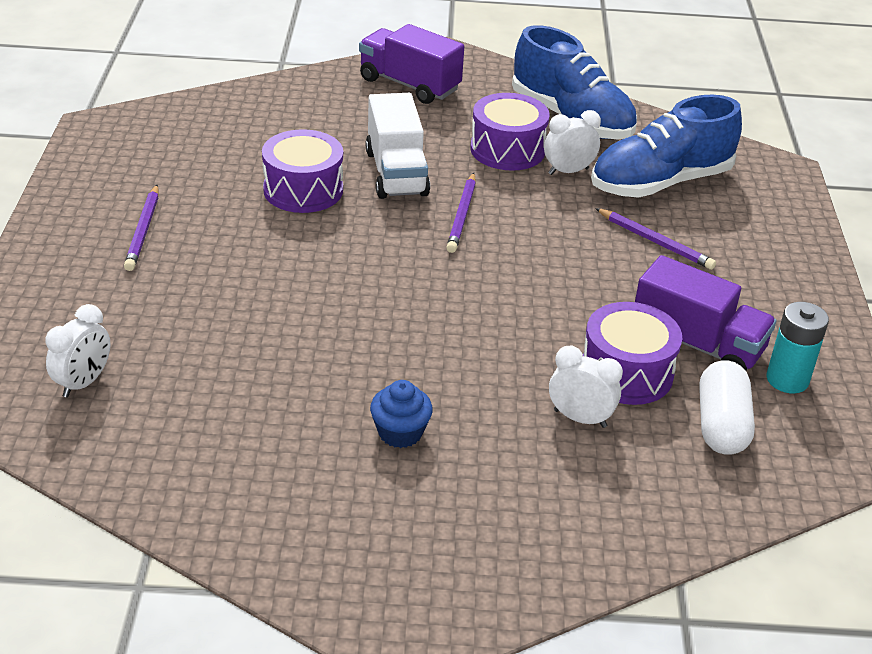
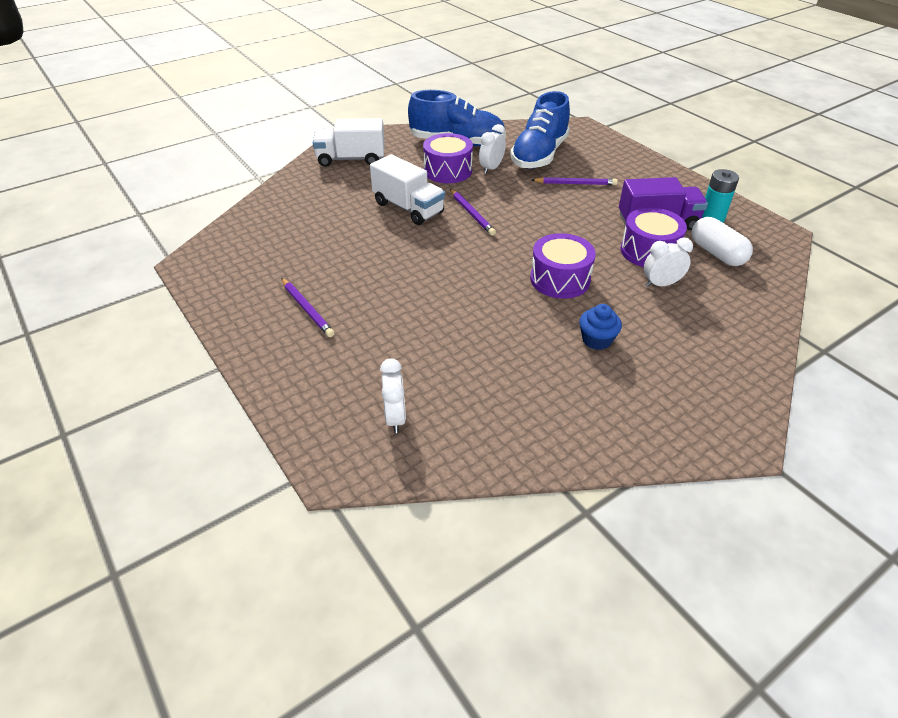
camera: 35 degrees left, 5 degrees up
purple drum [262,129,343,213] -> purple drum moved to [530,233,596,299]
purple truck [359,24,464,104] -> white truck [313,118,385,167]

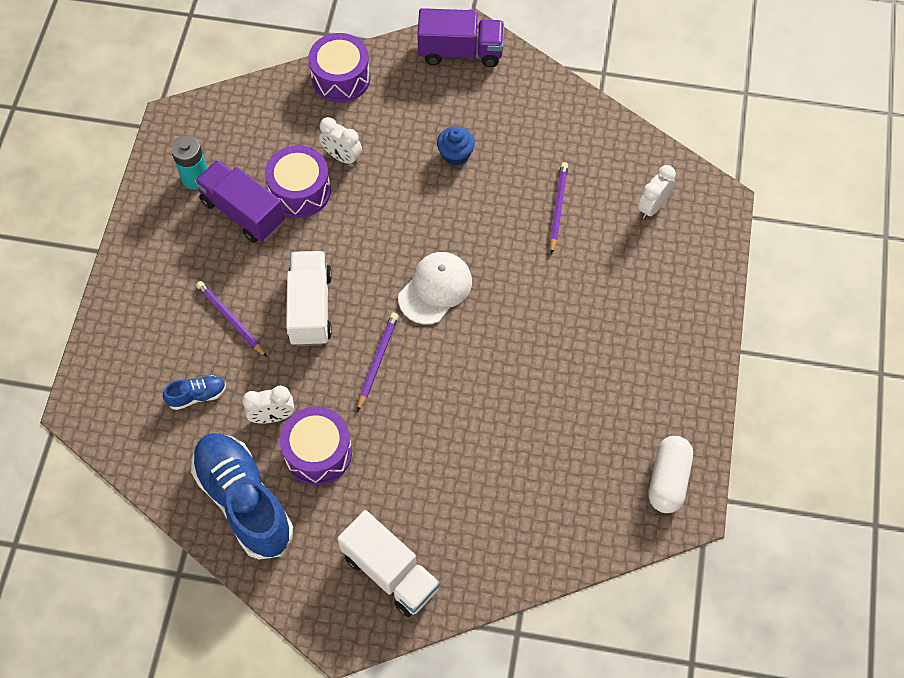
camera: 135 degrees left, 20 degrees up
purple pencil [281,278,335,337] -> purple pencil moved to [550,162,568,254]
white truck [370,154,445,225] -> white truck moved to [286,251,332,346]
blue shoe [510,91,570,169] -> blue shoe [163,375,226,410], size x0.43
purple drum [530,233,596,299] -> purple drum moved to [308,33,370,102]
white capsule [692,217,753,266] -> white capsule moved to [649,436,693,513]
none -> white cap [398,252,472,324]
none -> purple truck [417,8,504,67]

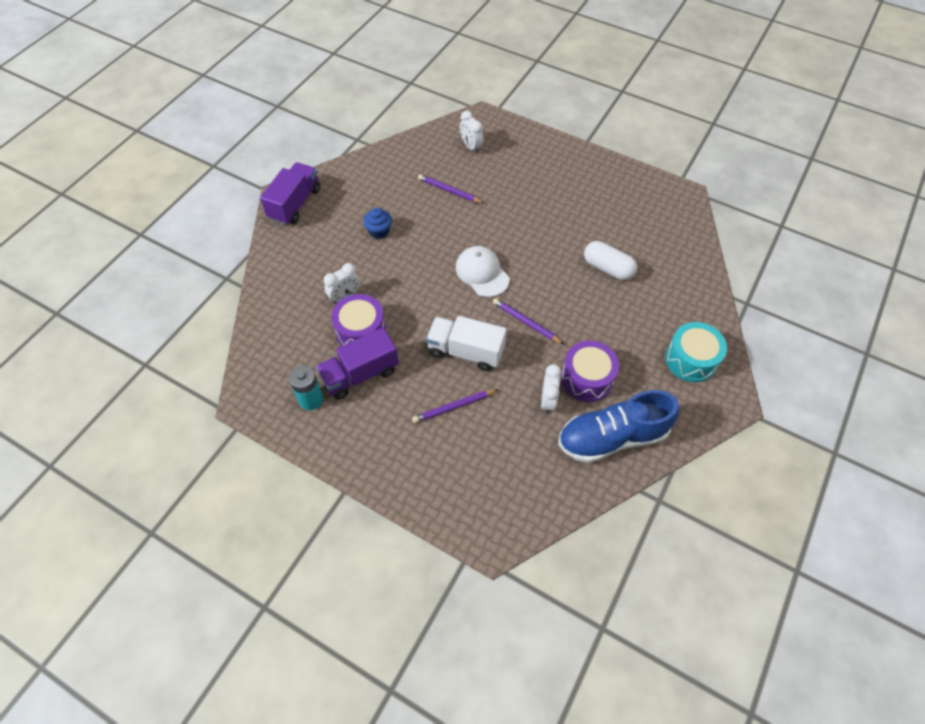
camera: 70 degrees left, 5 degrees down
blue shoe [163,375,226,410] -> none
purple drum [308,33,370,102] -> none
white truck [337,510,440,617] -> turquoise drum [665,322,727,382]
white capsule [649,436,693,513] -> white capsule moved to [584,241,637,280]

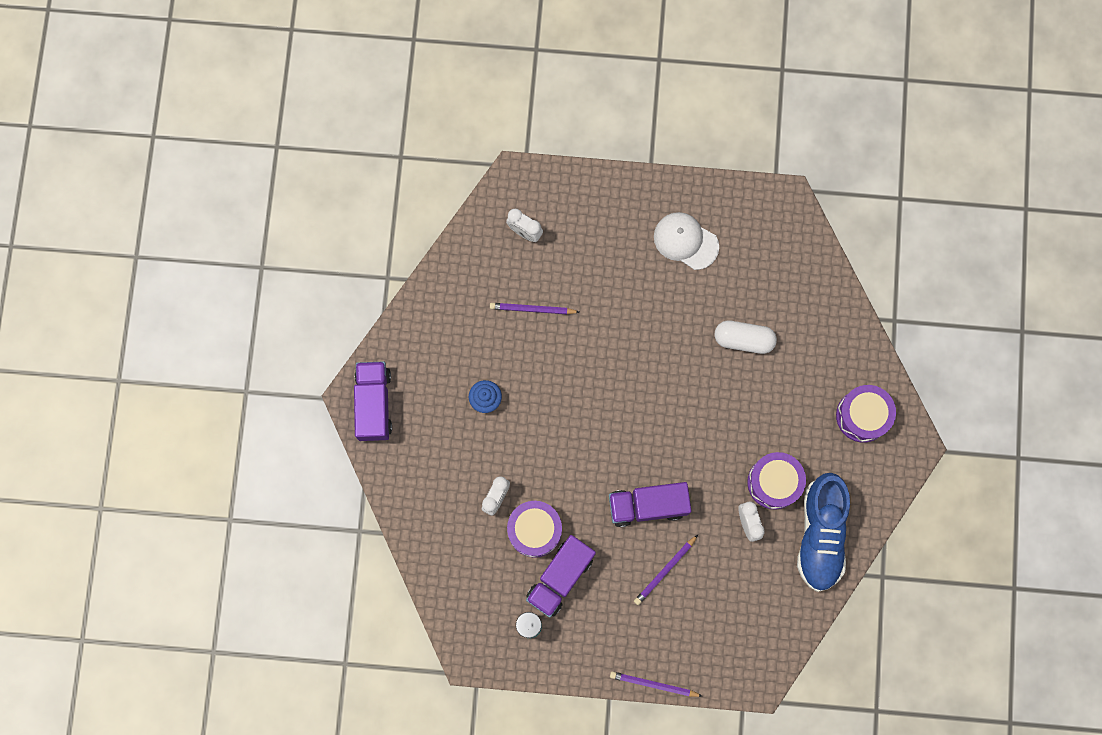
camera: 25 degrees left, 20 degrees up
white truck [426,316,507,371] -> purple truck [609,482,691,527]
white cap [456,246,510,297] -> white cap moved to [654,212,719,270]
purple pencil [493,298,564,344] -> purple pencil moved to [610,671,702,697]
blue shoe [558,390,679,463] -> blue shoe turned 45 degrees counterclockwise [797,473,850,592]
turquoise drum [665,322,727,382] -> purple drum [836,385,896,443]

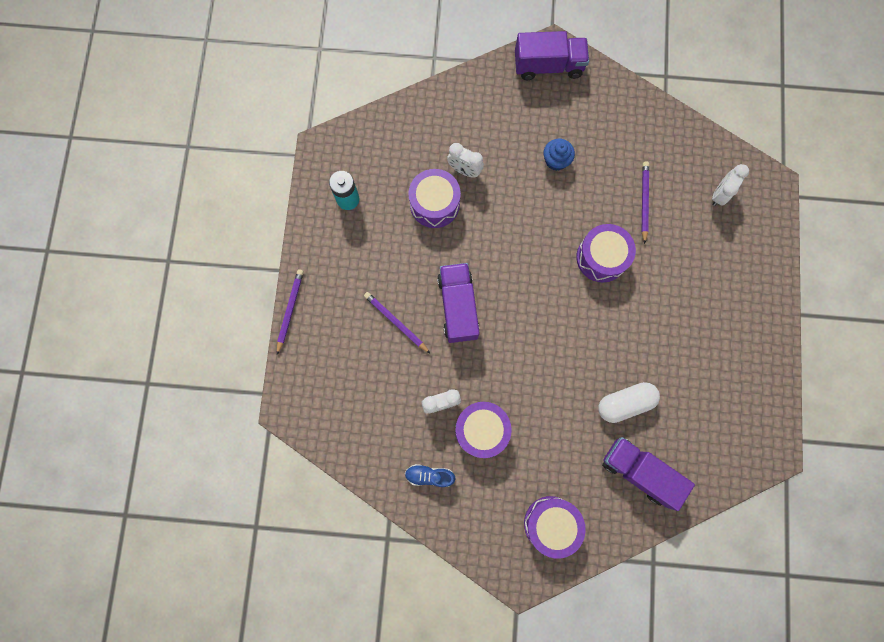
camera: 90 degrees right, 0 degrees up
purple truck [526,535,596,617] -> purple truck moved to [602,437,695,511]
white cap [654,212,719,270] -> none
white capsule [715,321,777,354] -> white capsule turned 60 degrees clockwise [598,382,660,423]
blue shoe [797,473,850,592] -> blue shoe [405,464,455,487], size x0.43
none -> purple drum [576,224,636,283]

